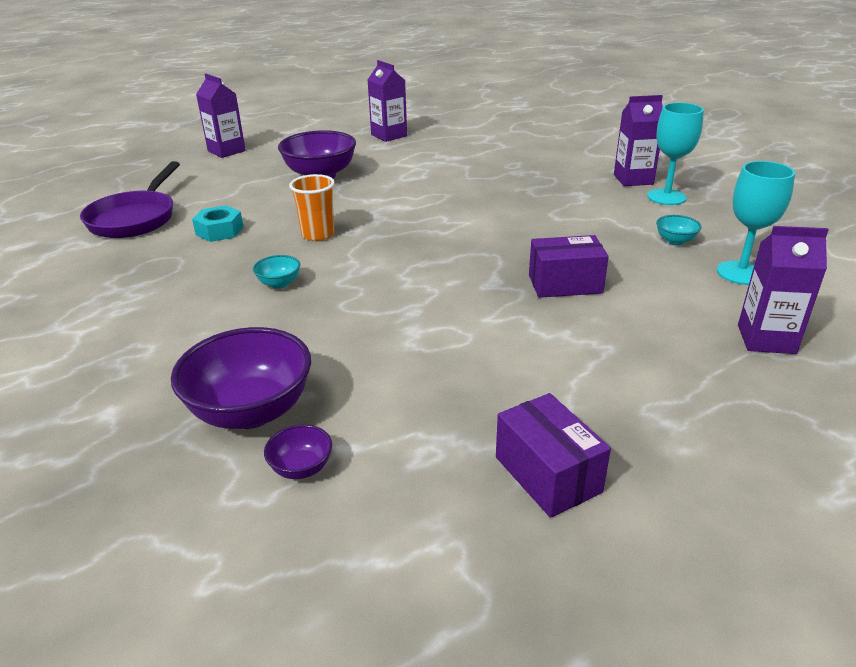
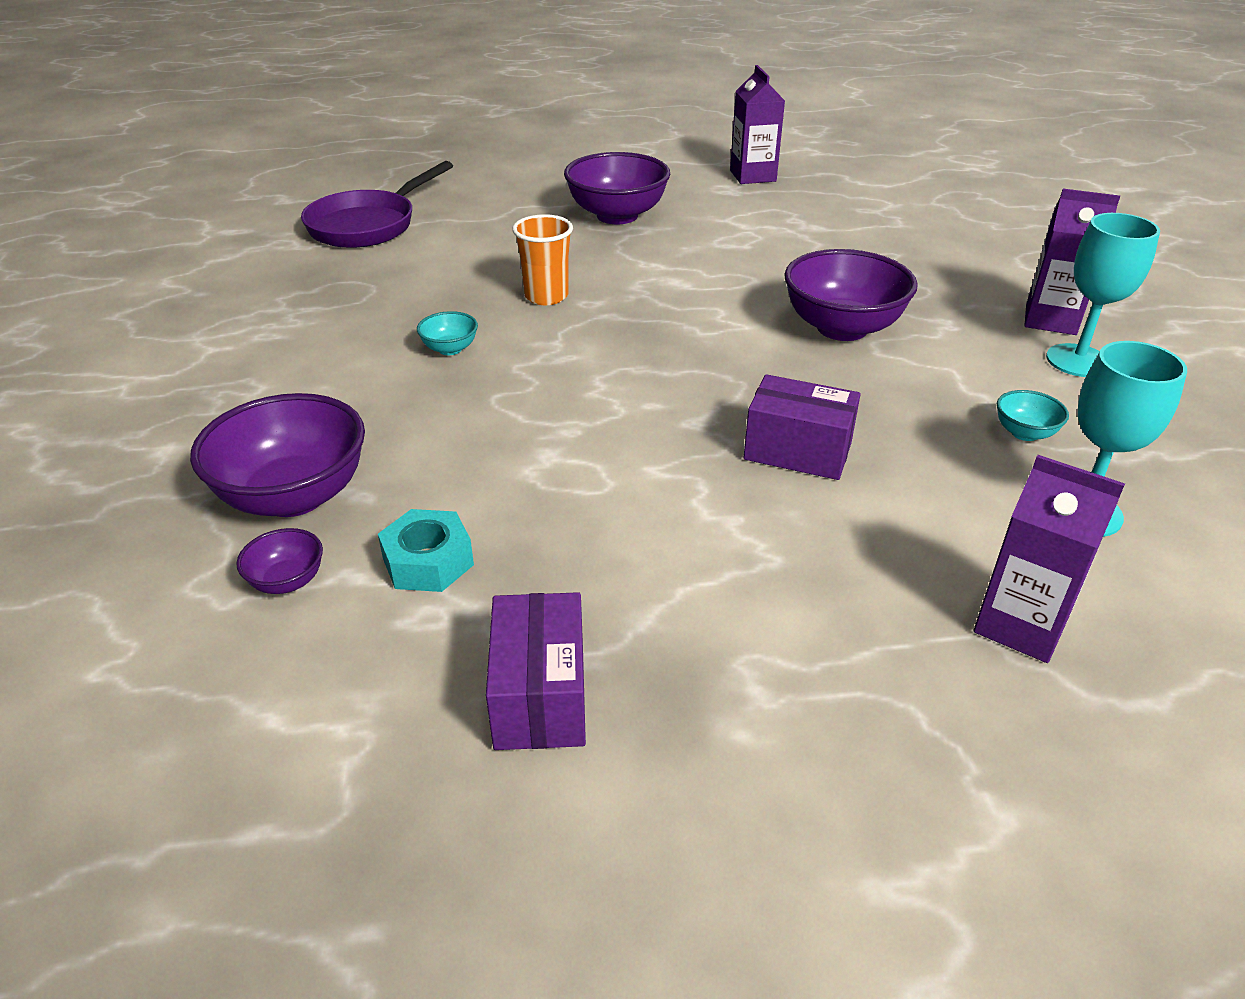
camera: 25 degrees right, 5 degrees up
turquoise nut [192,205,243,242] -> turquoise nut moved to [378,509,474,592]
purple carton [196,74,246,158] -> none
none -> purple bowl [784,249,918,341]

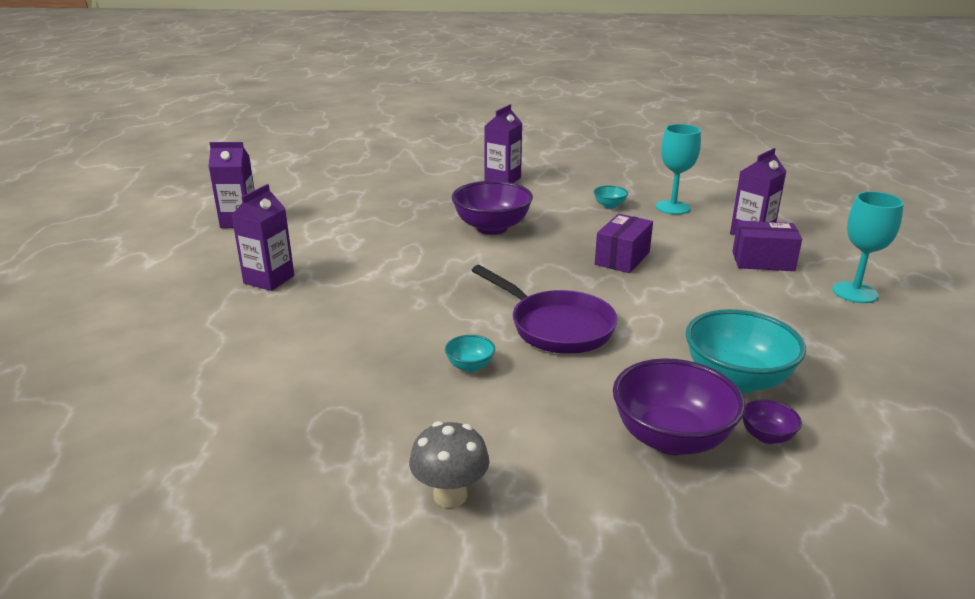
camera: 80 degrees left, 10 degrees down
purple pan [301,161,453,248] -> purple pan moved to [472,265,618,354]
turquoise nut [378,509,474,592] -> turquoise bowl [685,309,806,393]
purple box [486,592,586,750] -> purple box moved to [732,221,802,271]
orange cup [512,214,573,305] -> none
purple bowl [564,152,670,224] -> purple carton [232,184,294,291]
turquoise goblet [1046,213,1160,377] -> turquoise goblet moved to [832,191,904,303]
none -> grey mushroom [409,421,490,508]

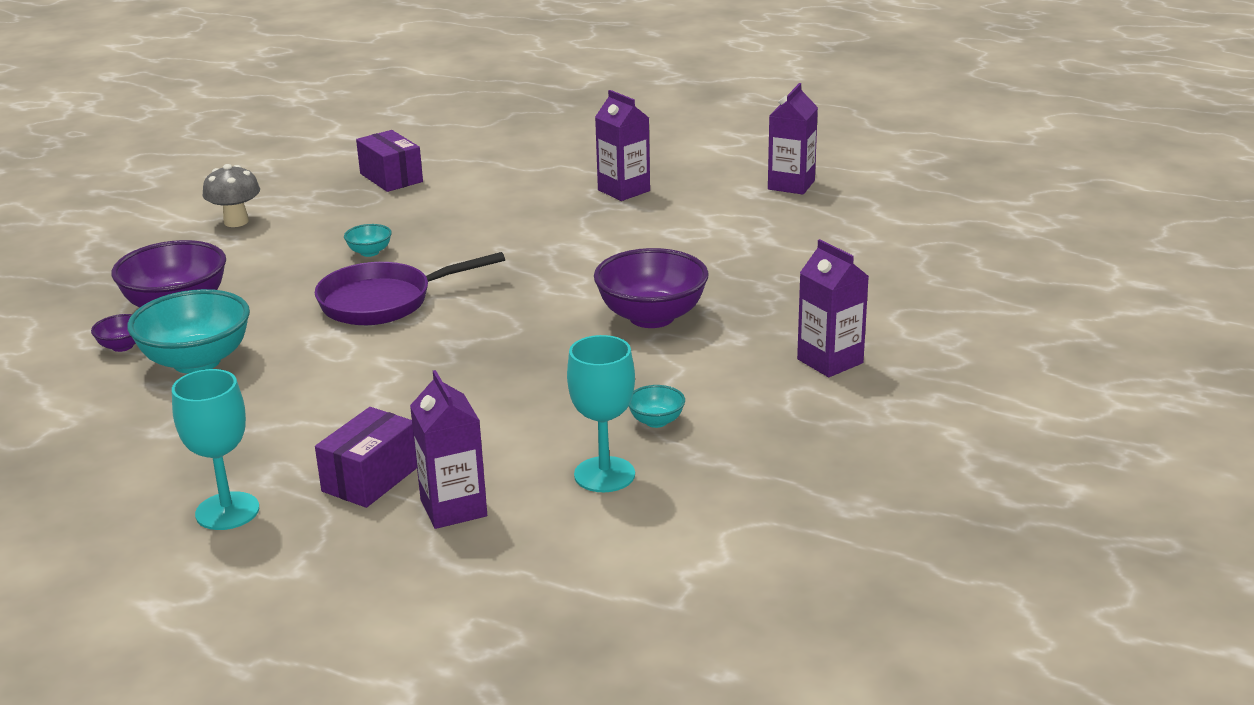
camera: 115 degrees right, 0 degrees up
purple box [595,214,653,273] -> purple box moved to [356,130,423,192]

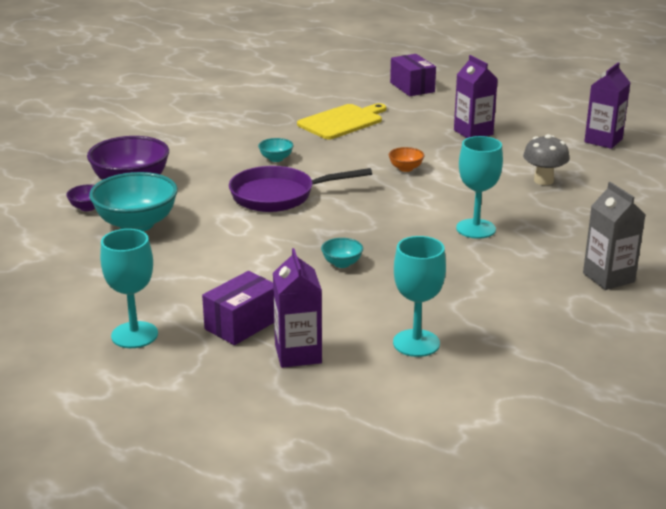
camera: 10 degrees right, 0 degrees up
grey mushroom [203,164,260,227] -> grey mushroom moved to [523,134,570,185]
purple box [356,130,423,192] -> purple box moved to [390,54,436,96]
purple bowl [594,248,709,328] -> turquoise goblet [456,136,503,239]
turquoise bowl [629,385,685,428] -> turquoise bowl moved to [321,238,363,268]
purple carton [797,239,869,377] -> grey carton [583,182,646,290]
none -> yellow cutting board [297,103,386,140]
none -> orange bowl [389,147,424,172]

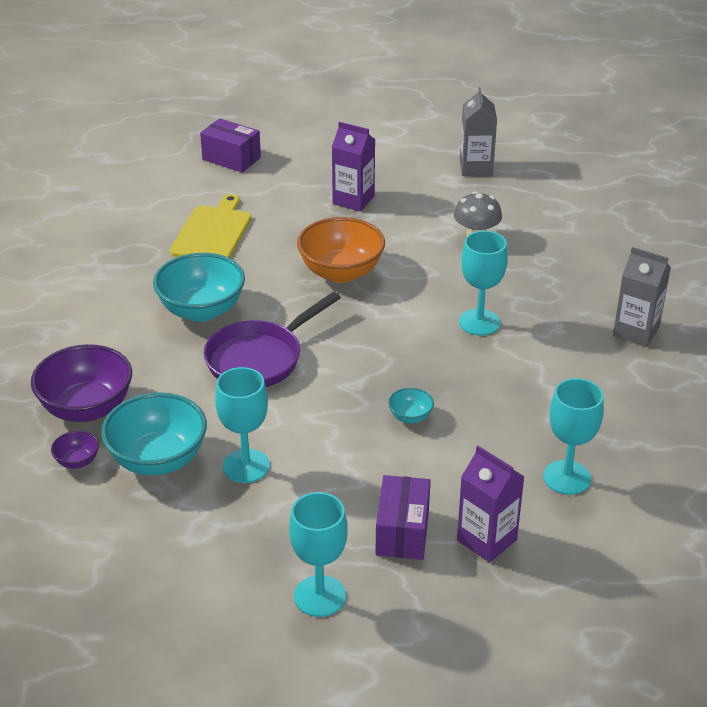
camera: 35 degrees left, 10 degrees up
turquoise bowl [258,138,293,162] -> turquoise bowl [153,253,245,322], size x2.19
orange bowl [389,147,424,172] -> orange bowl [297,217,385,283], size x2.19
purple carton [584,62,631,149] -> grey carton [460,87,497,176]
none -> turquoise goblet [215,367,270,483]

